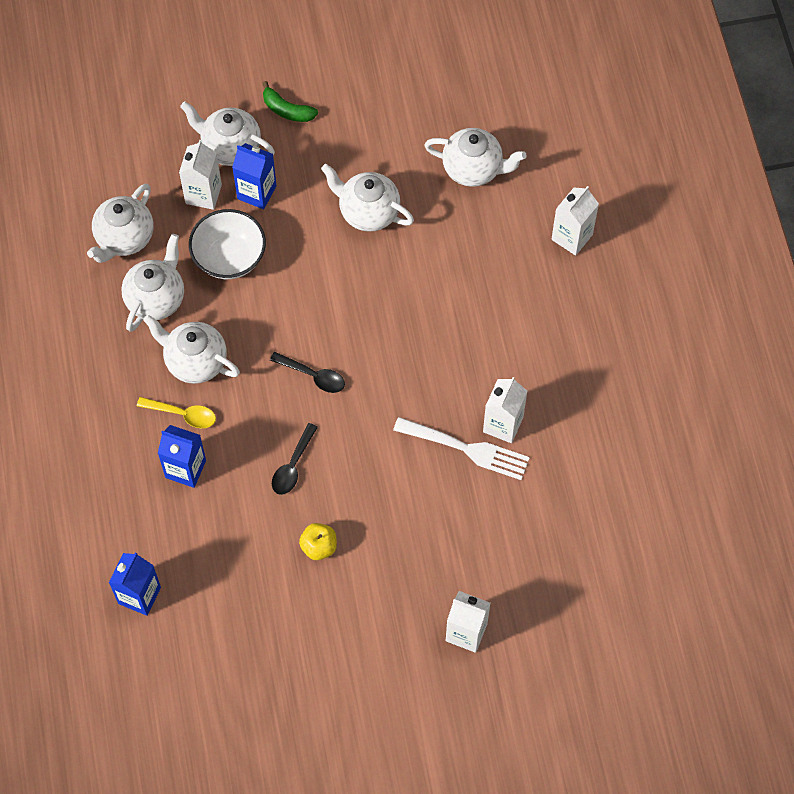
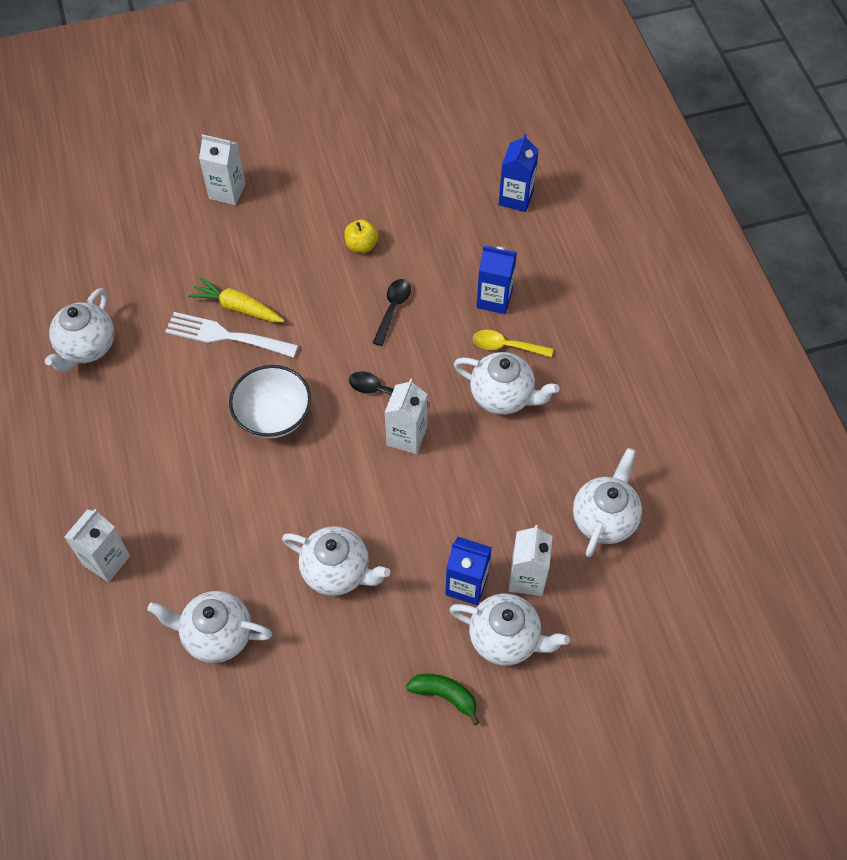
camera: 175 degrees right, 5 degrees down
white teapot [121,234,184,332] -> white teapot moved to [45,288,115,372]
white bowl [189,209,266,279] -> white bowl moved to [229,365,311,439]
white carton [483,377,527,443] -> white carton moved to [384,379,427,454]
none -> yellow carrot [188,277,284,322]

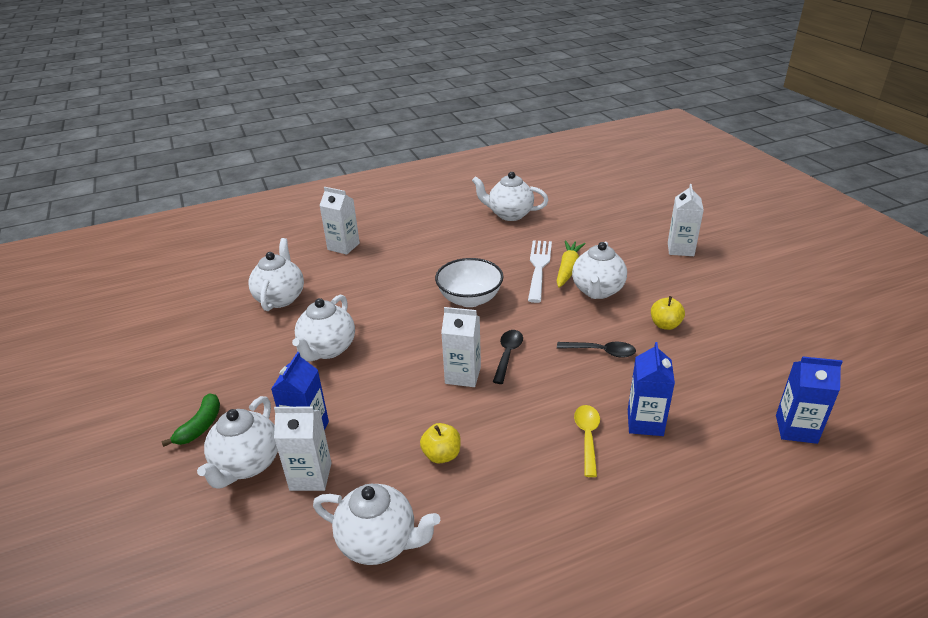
camera: 85 degrees right, 25 degrees down
white teapot [454,352,559,415] -> white teapot moved to [572,242,627,299]
none -> yellow apple [420,423,461,464]

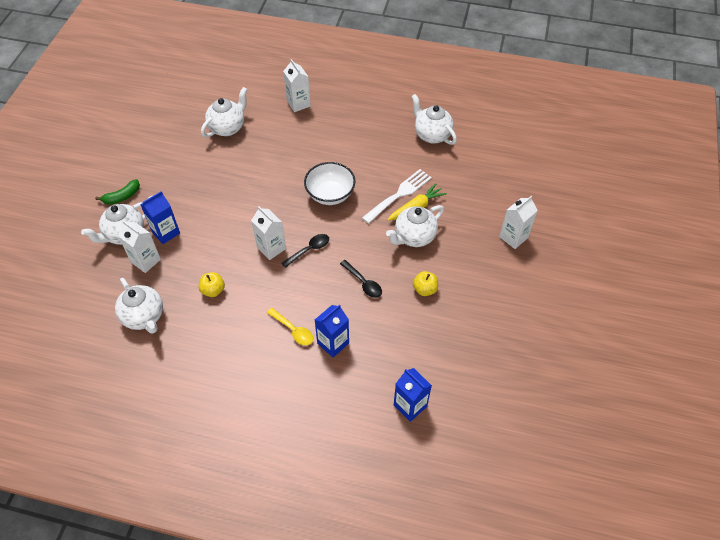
camera: 35 degrees right, 20 degrees up
white teapot [292,295,355,362] -> none
yellow spoon [574,405,600,477] -> yellow spoon turned 90 degrees clockwise [267,308,313,345]

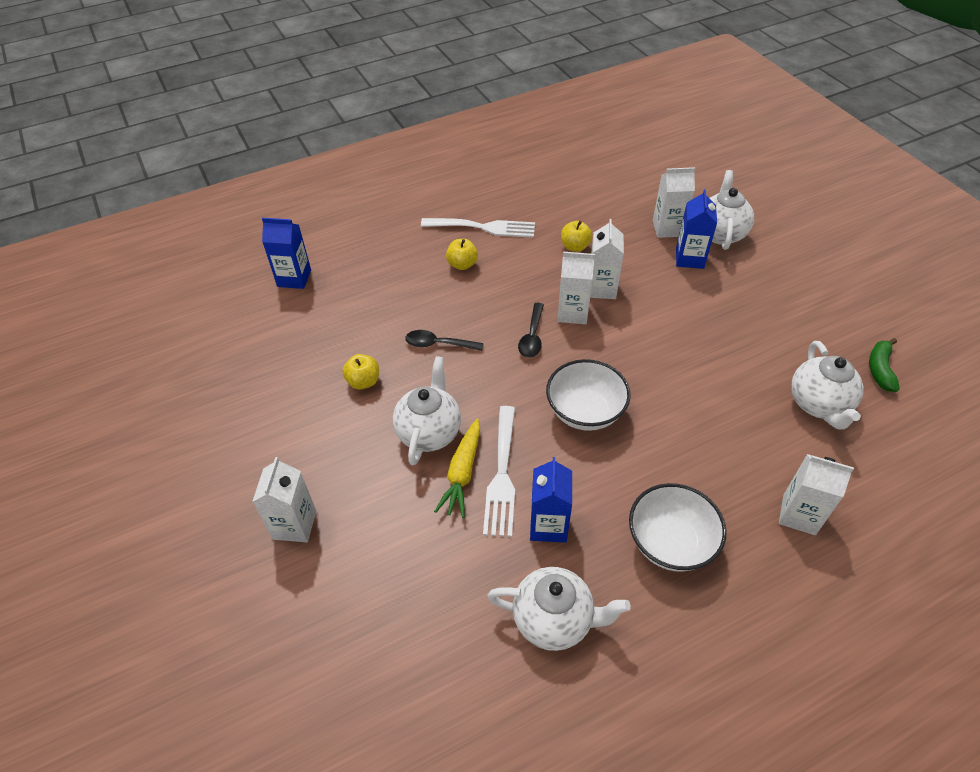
camera: 140 degrees right, 5 degrees down
green banana [95,179,140,205] -> green banana moved to [869,338,900,392]
white teapot [115,278,163,334] -> none
yellow spoon [267,308,313,345] -> yellow apple [446,239,478,270]
blue carton [315,304,349,358] -> blue carton moved to [530,457,572,543]
none -> white fork [421,218,535,238]
none -> white carton [590,219,624,299]
none -> white bowl [629,483,727,572]

